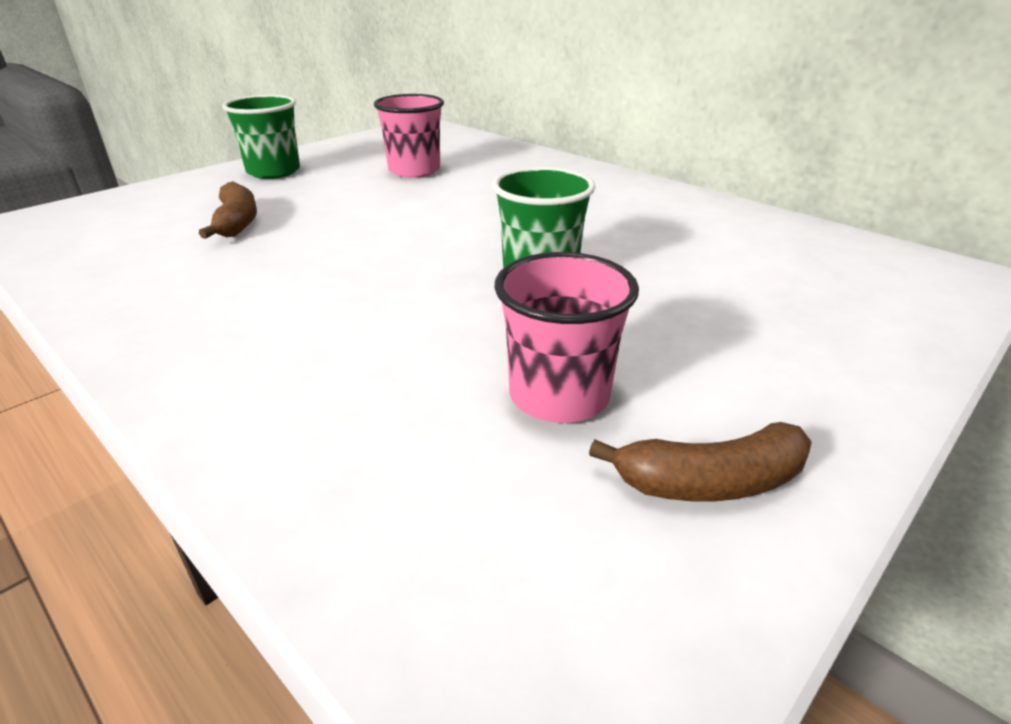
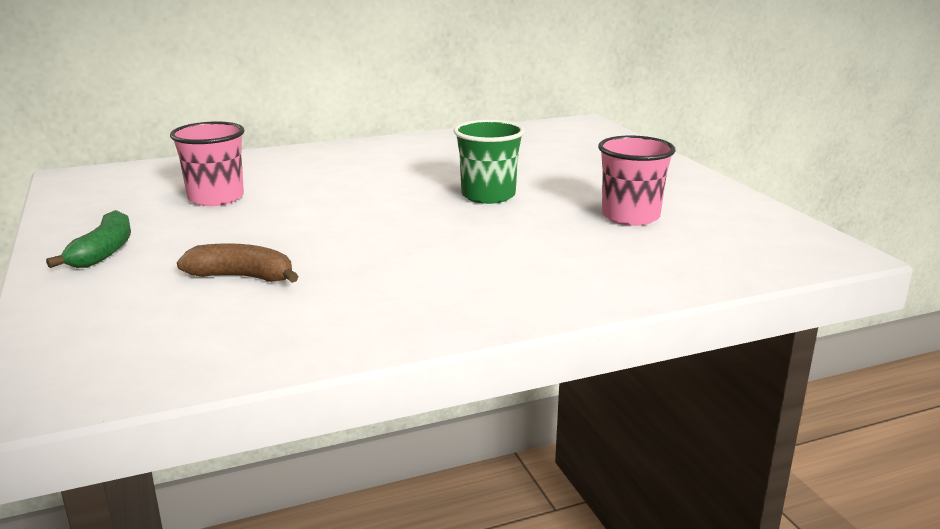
camera: 65 degrees left, 10 degrees down
green cup [222,94,300,179] -> green banana [46,210,131,268]
brown banana [589,422,812,501] -> none

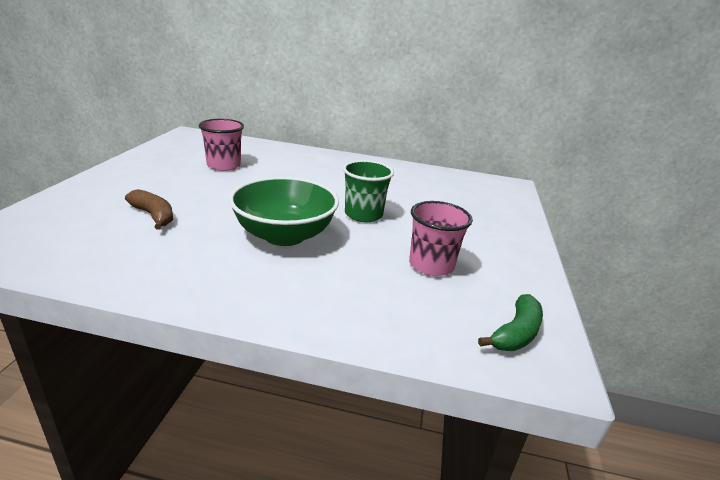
camera: 30 degrees right, 5 degrees up
green banana [46,210,131,268] -> green banana moved to [478,294,543,351]
none -> green bowl [229,177,339,246]

